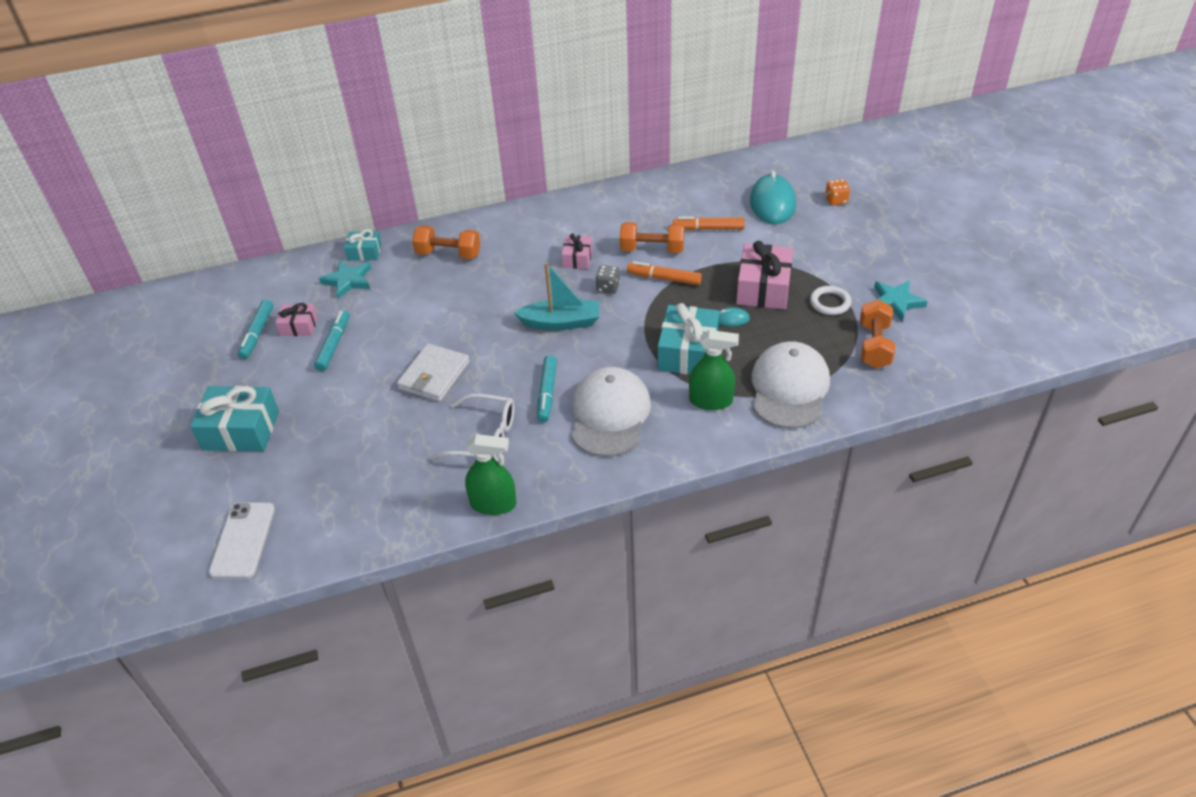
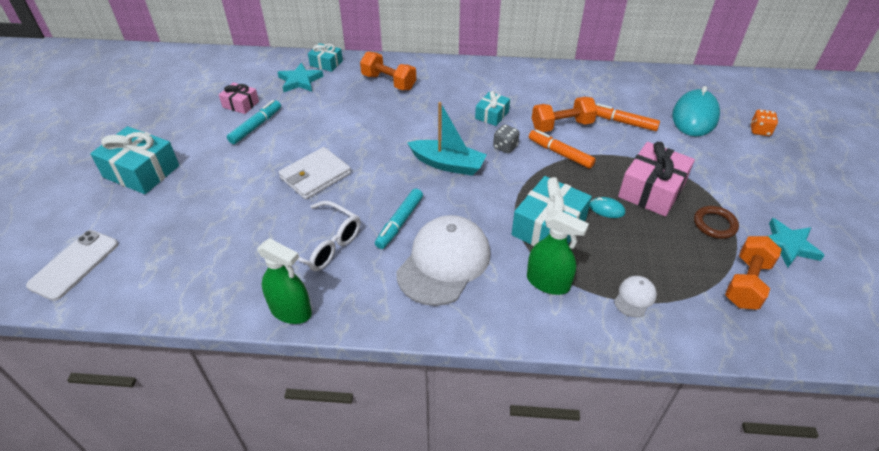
camera: 20 degrees right, 0 degrees up
turquoise marker [238,299,273,359] -> none
pink gift [561,234,592,269] -> turquoise gift [475,91,510,126]
orange dumbbell [620,222,684,253] -> orange dumbbell turned 45 degrees counterclockwise [532,97,597,132]
white cap [752,341,830,429] -> white cap [614,276,657,317], size x0.44
white ring [810,286,851,315] -> brown ring [694,206,739,239]

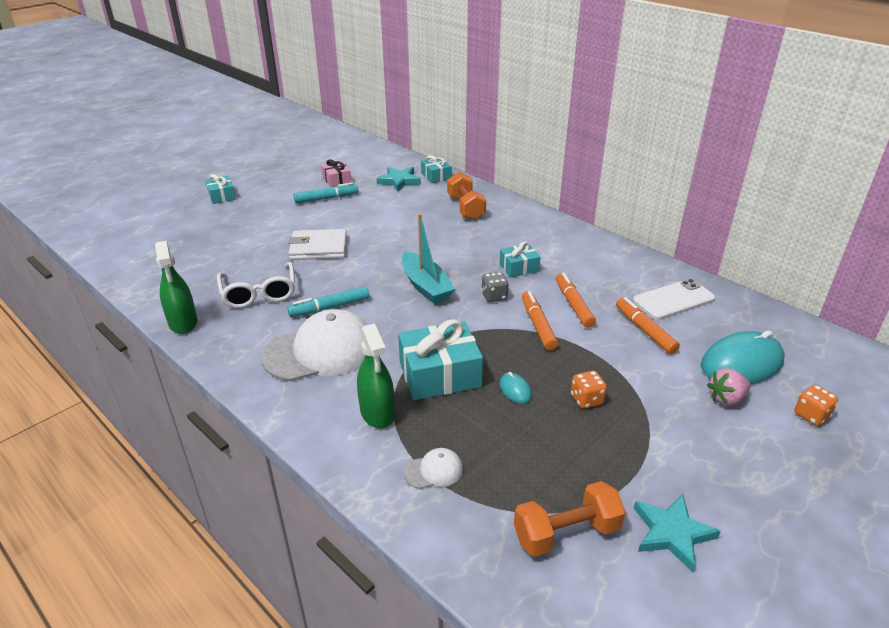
camera: 40 degrees right, 10 degrees down
white phone [26,230,118,301] -> white phone moved to [633,279,715,320]
turquoise gift [90,126,179,194] -> turquoise gift [205,174,236,204], size x0.56
orange dumbbell [532,97,597,132] -> orange marker [556,273,596,328]
pink gift [618,142,695,217] -> orange dice [571,371,607,409]
brown ring [694,206,739,239] -> none
none -> pink strawberry [707,368,751,406]

